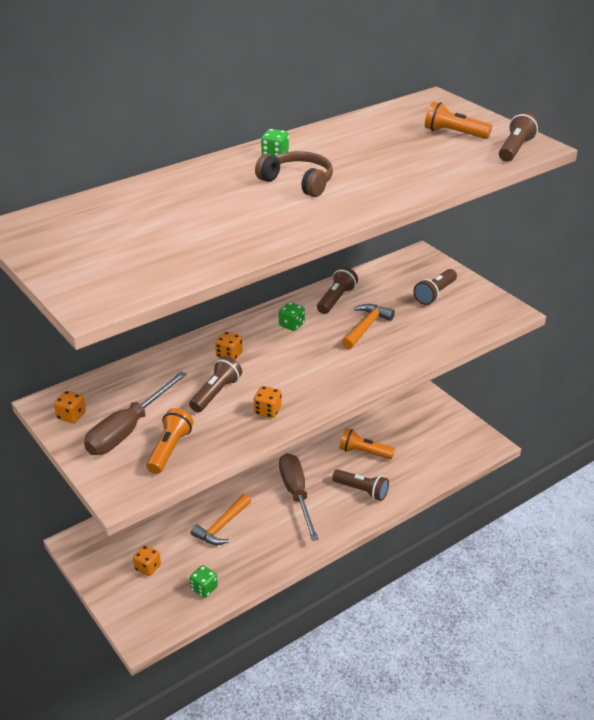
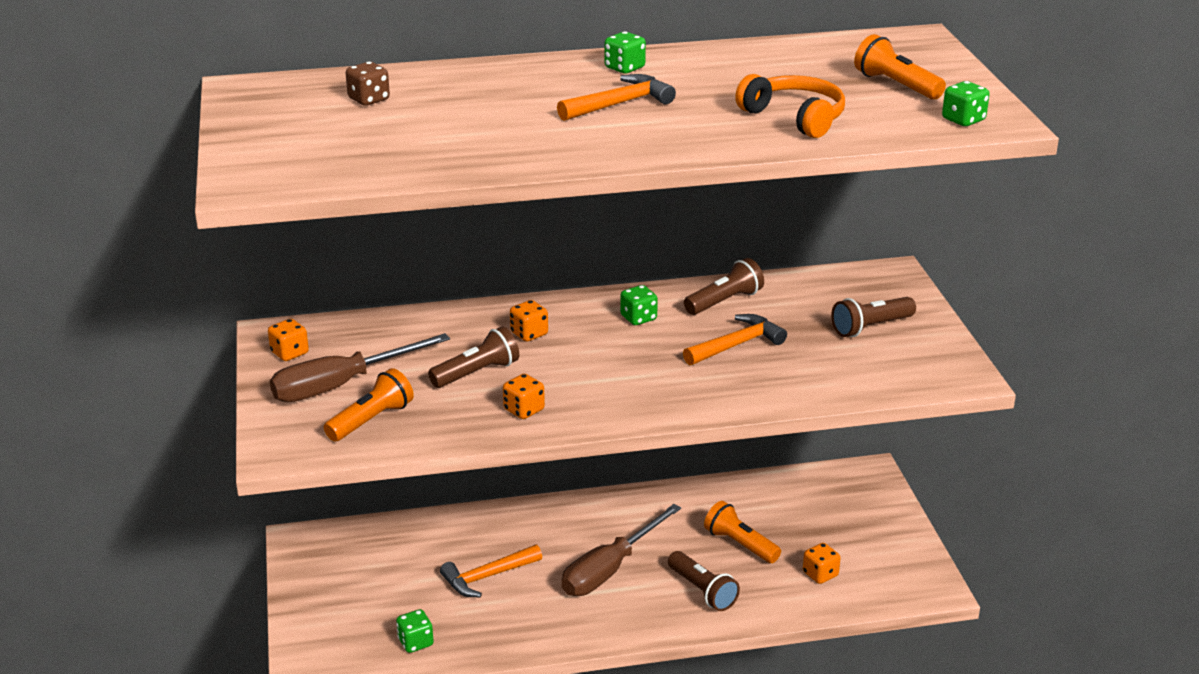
camera: 25 degrees right, 5 degrees down
orange dice [133,545,161,576] -> orange dice moved to [803,543,840,584]
brown headphones [255,151,333,197] -> orange hammer [557,74,676,121]
brown screwdriver [279,453,319,541] -> brown screwdriver turned 150 degrees counterclockwise [562,504,681,596]
brown flashlight [499,112,539,162] -> green dice [942,81,990,126]
none -> brown dice [346,62,390,106]
none -> orange headphones [735,74,845,138]

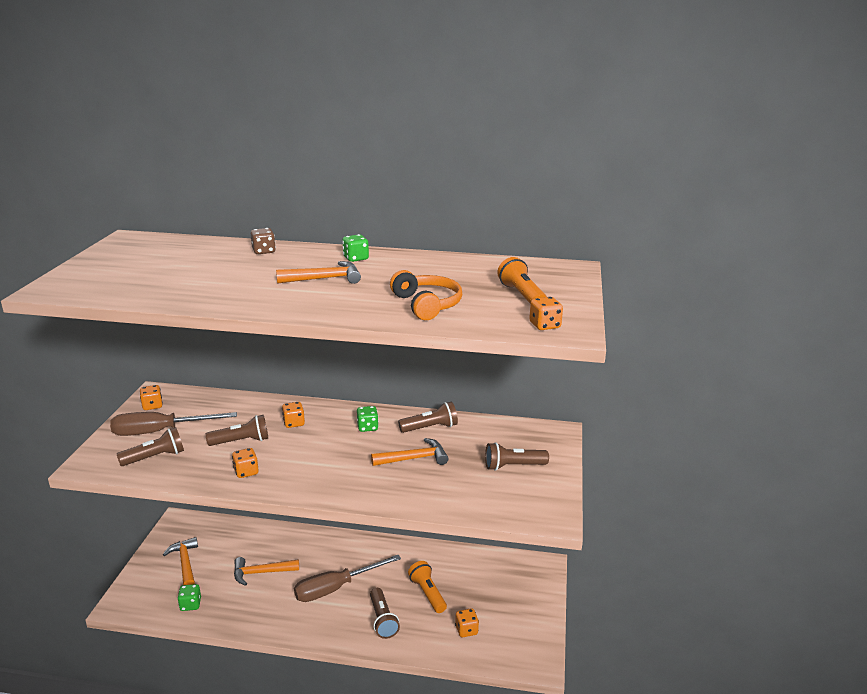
camera: 20 degrees right, 5 degrees down
orange flashlight [324,368,414,441] -> brown flashlight [117,427,184,466]
brown dice [346,62,390,106] -> brown dice moved to [251,228,276,254]
green dice [942,81,990,126] -> orange dice [529,297,563,330]
none -> orange hammer [163,537,198,585]

